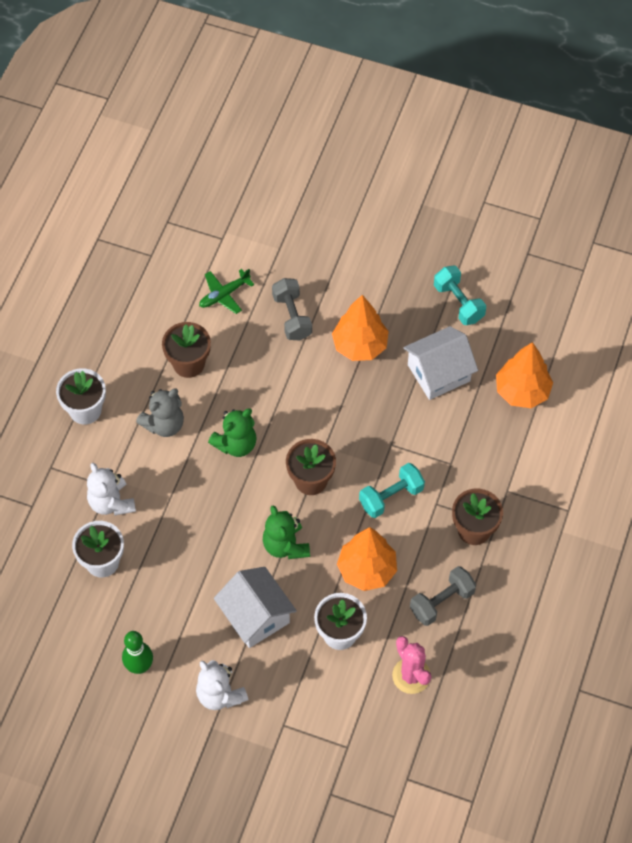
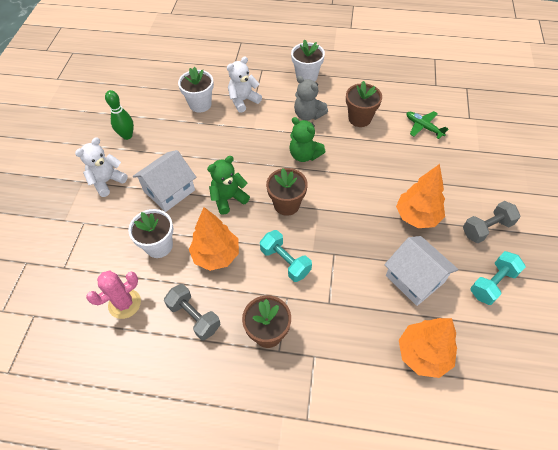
camera: 80 degrees right, 5 degrees down
grey dumbbell [272,278,312,340] -> grey dumbbell moved to [463,201,520,243]

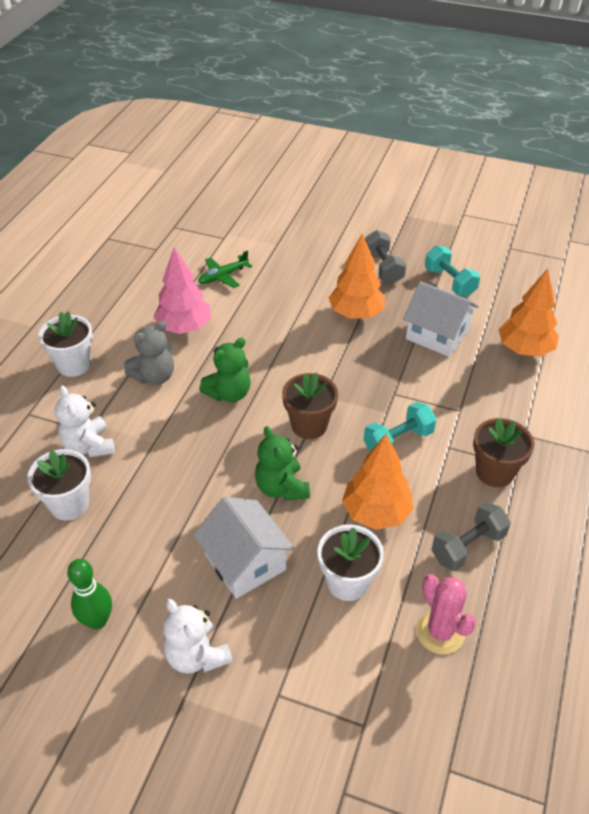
camera: 80 degrees left, 10 degrees down
brown flower pot [346,81,382,127] -> pink tree [153,247,211,334]
white house [384,236,458,306] -> white house turned 60 degrees clockwise [403,281,479,357]

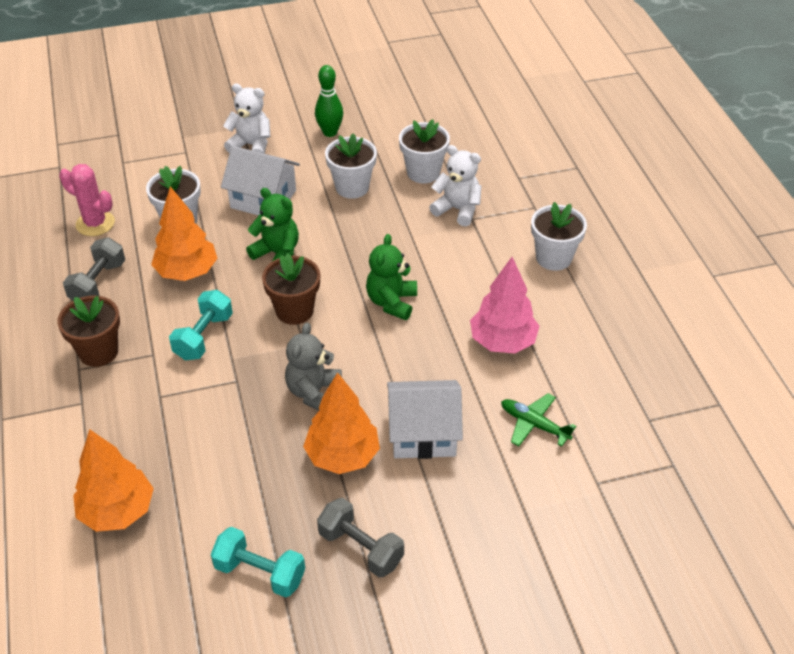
camera: 145 degrees right, 0 degrees up
grey teddy bear [124,321,174,385] -> grey teddy bear moved to [285,322,342,411]
green plane [198,250,252,288] -> green plane turned 75 degrees counterclockwise [501,393,576,447]
white house [403,281,479,357] -> white house moved to [387,380,463,459]
none -> white flower pot [325,133,377,199]

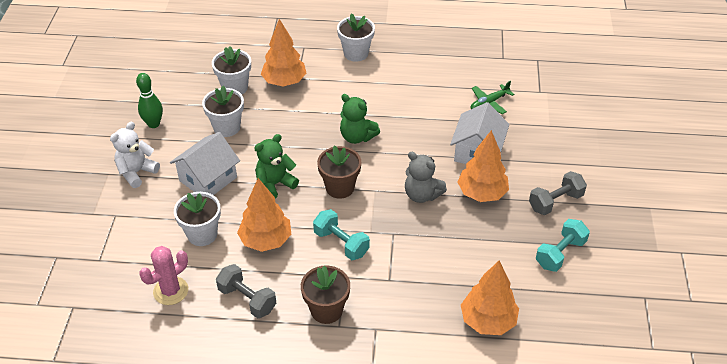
camera: 70 degrees left, 0 degrees up
white teddy bear [429,145,481,226] -> orange tree [261,19,306,86]
pink tree [470,257,539,354] -> none

